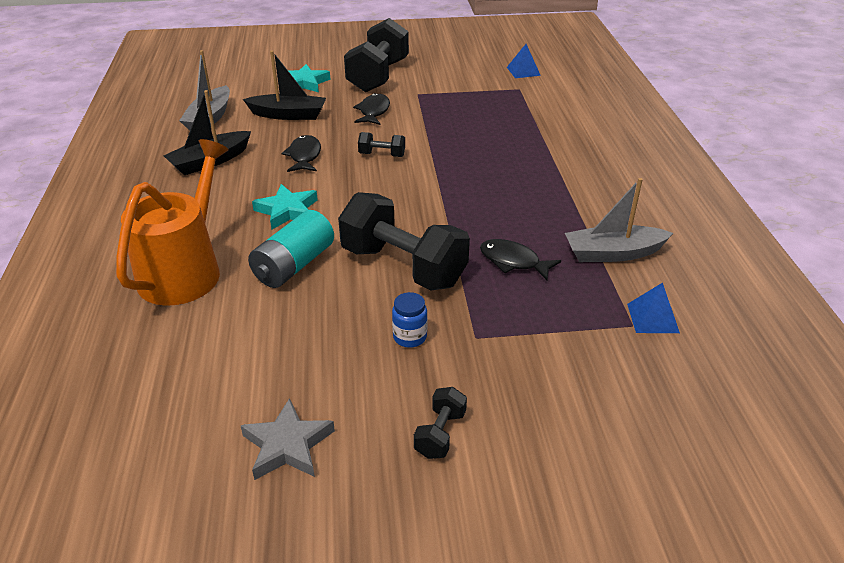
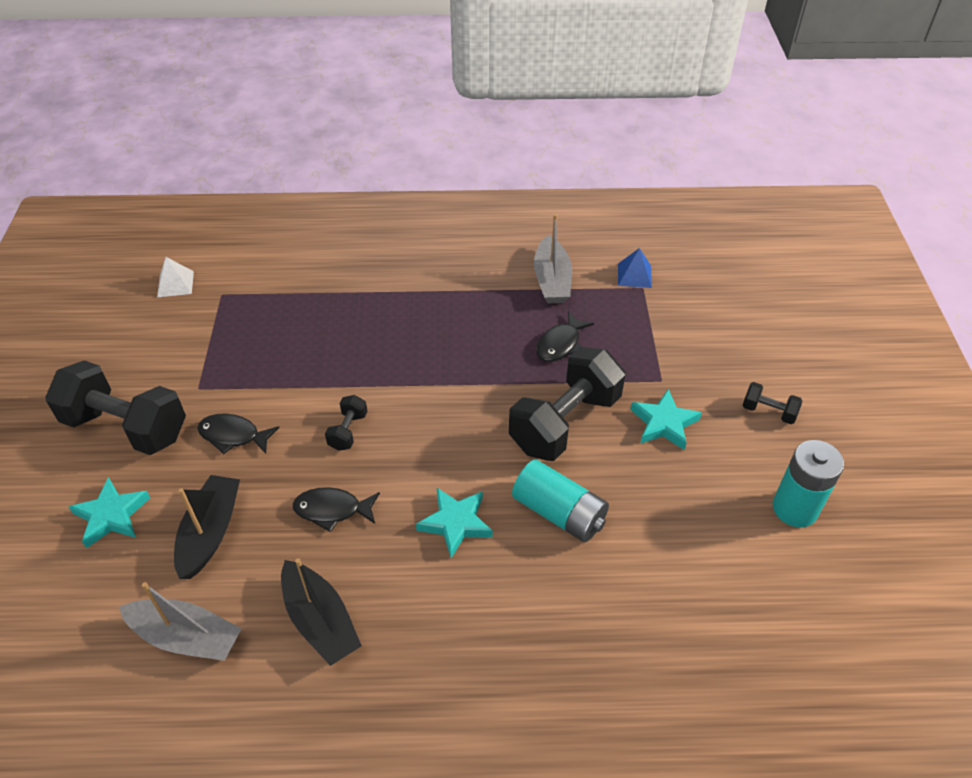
camera: 85 degrees left, 10 degrees up
orange watering can [116,139,228,306] -> none
grey star [241,398,335,480] -> turquoise battery [773,440,844,527]
blue jar [392,292,427,348] -> turquoise star [630,389,702,450]
blue pyramid [507,44,541,78] -> white pyramid [157,257,194,297]

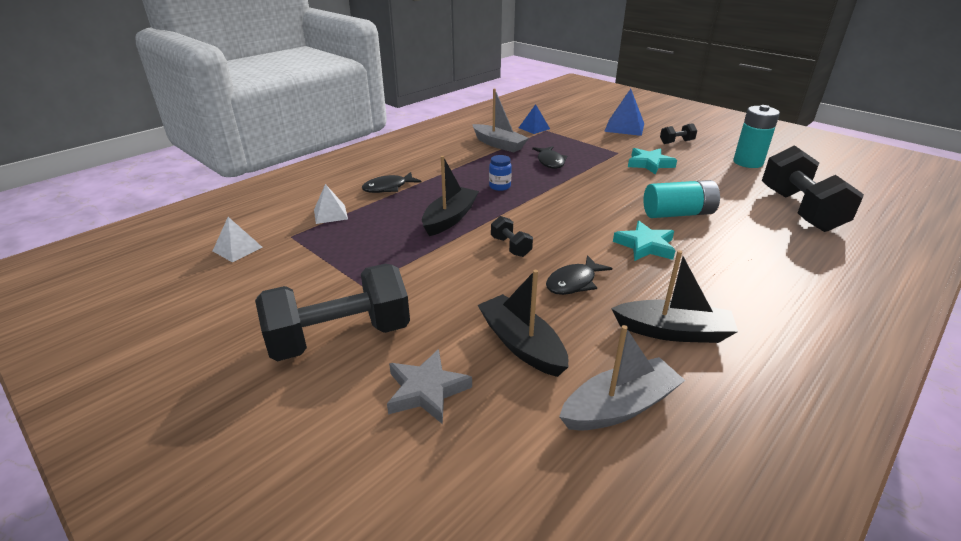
camera: 45 degrees left, 15 degrees down
turquoise star [69,477,150,548] -> grey star [387,349,472,424]
black fish [197,413,279,454] -> black fish moved to [362,172,422,193]
black dumbbell [509,347,625,461] -> black dumbbell moved to [762,145,864,232]
none -> white pyramid [314,184,348,224]
none -> black boat [422,156,479,236]
none -> blue jar [489,155,512,191]
none -> blue pyramid [604,89,644,136]

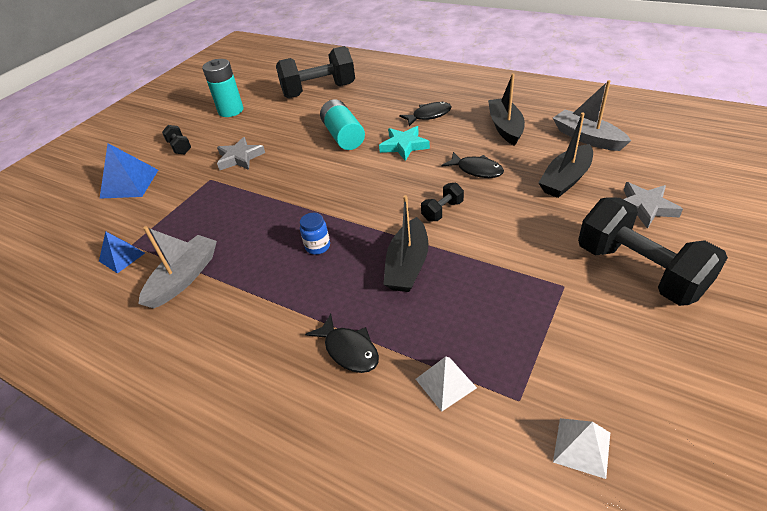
camera: 100 degrees left, 10 degrees up
black boat [422,156,479,236] -> black boat turned 90 degrees counterclockwise [383,195,429,292]
black fish [532,146,567,169] -> black fish moved to [399,101,451,126]
turquoise star [628,148,677,175] -> grey star [217,137,265,170]

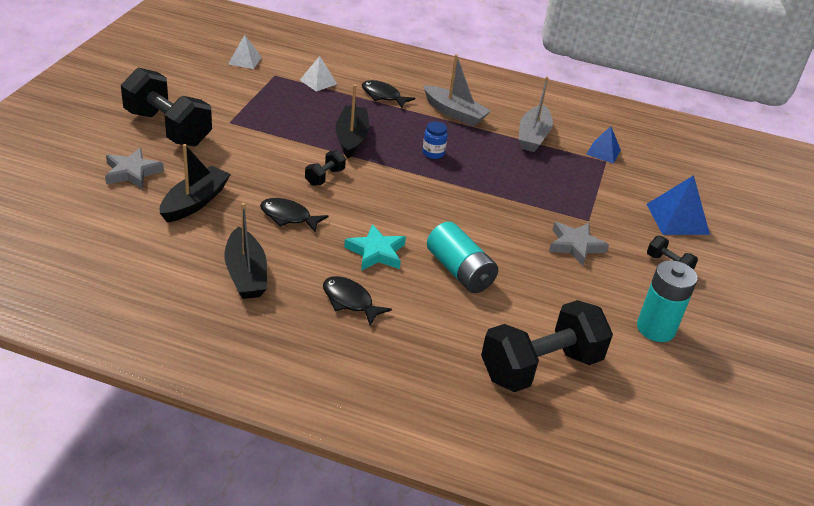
camera: 160 degrees right, 5 degrees down
black fish [399,101,451,126] -> black fish turned 75 degrees clockwise [323,276,392,326]
grey boat [553,80,631,151] -> grey boat moved to [423,54,491,126]

